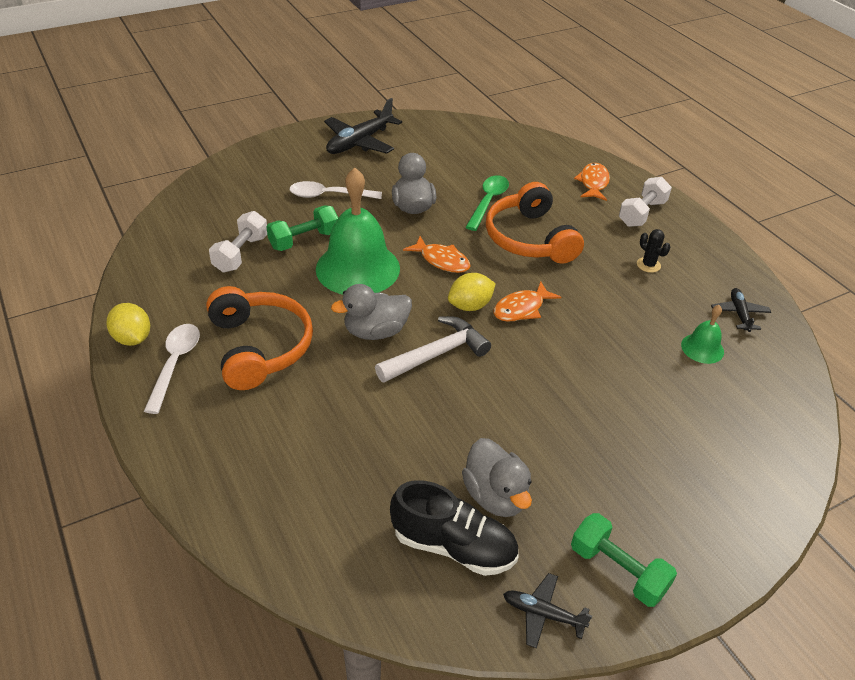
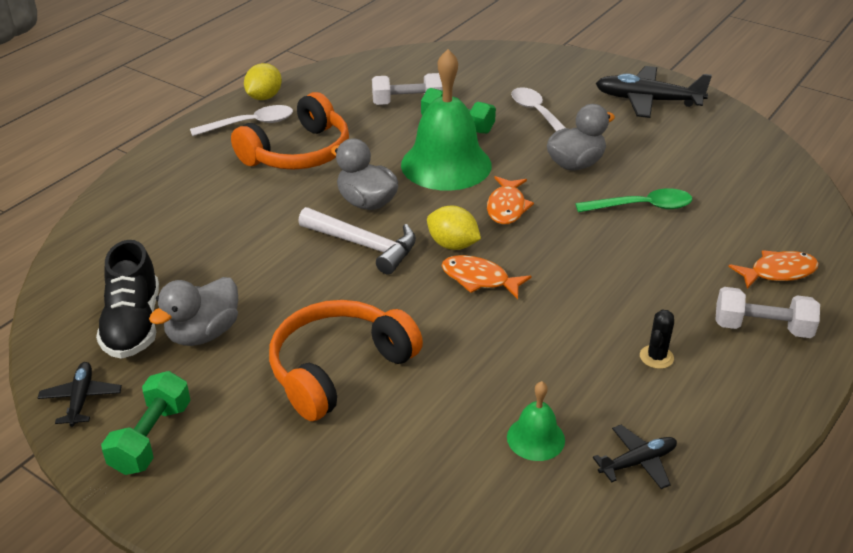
camera: 65 degrees right, 5 degrees down
orange headphones [486,182,584,264] -> orange headphones moved to [269,300,423,421]

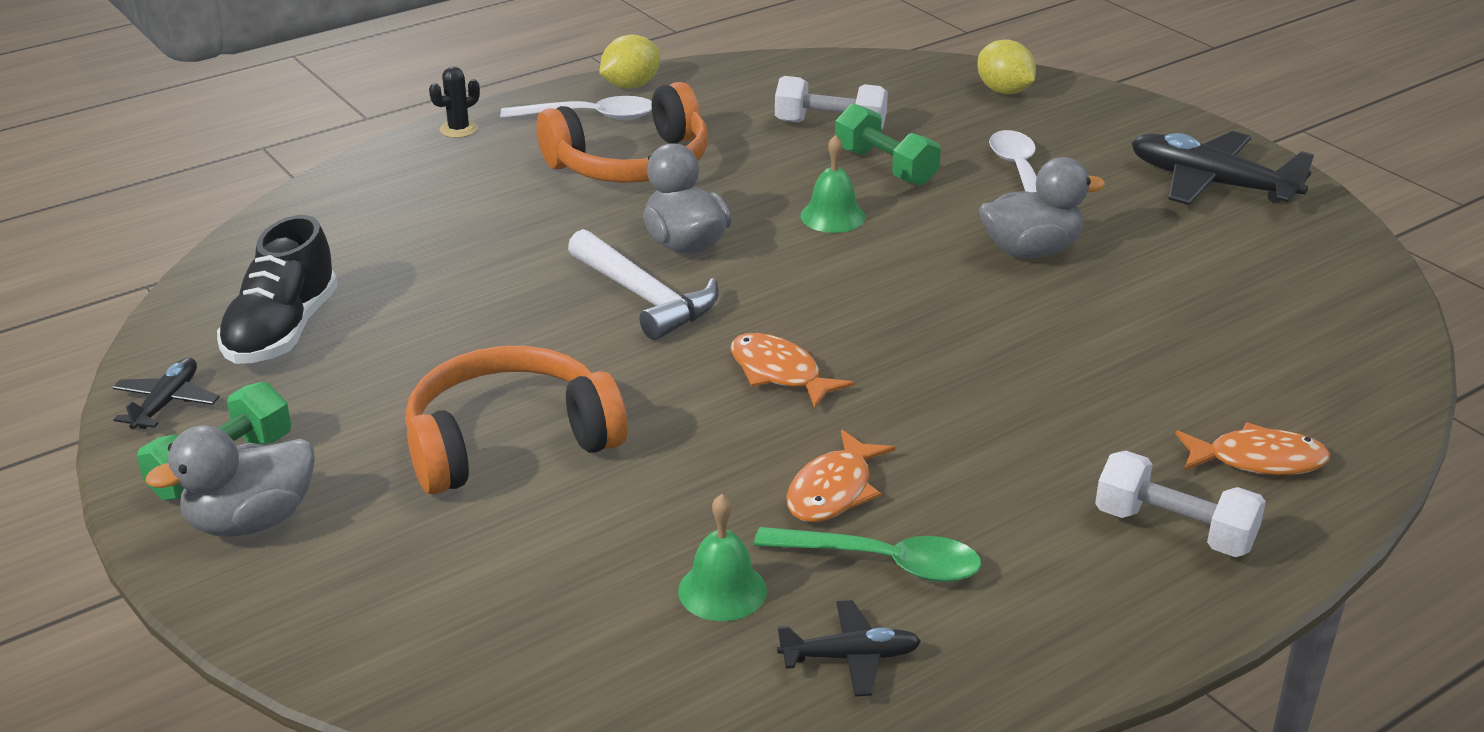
camera: 20 degrees right, 5 degrees down
grey duck [149,277,238,346] -> grey duck moved to [145,425,315,537]
green bell [401,49,492,191] -> green bell [800,135,865,233], size x0.46
yellow lemon [427,206,481,250] -> yellow lemon moved to [977,39,1036,94]
orange fish [487,176,534,224] -> orange fish moved to [786,430,895,522]
green spoon [575,188,692,212] -> green spoon moved to [754,527,982,582]
black cactus [640,310,674,369] -> black cactus moved to [429,67,480,138]

